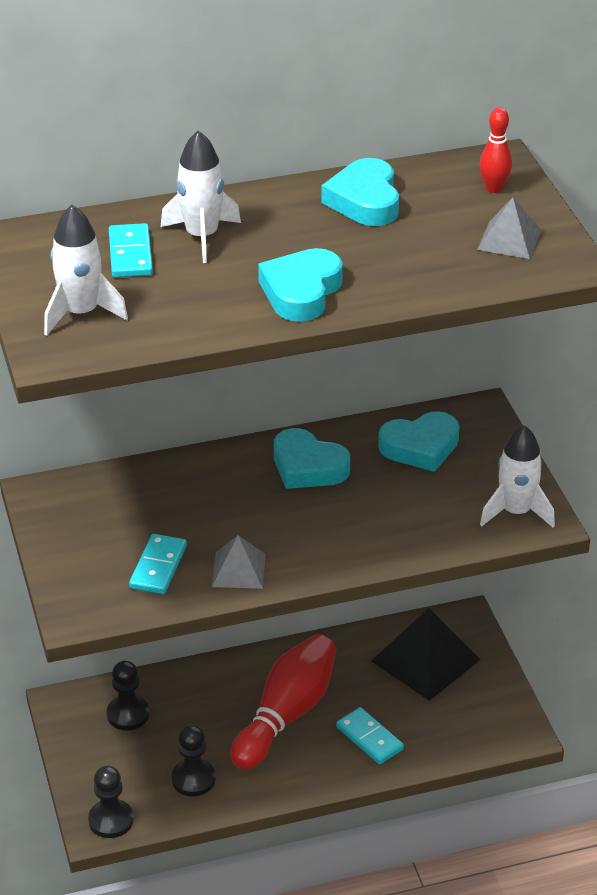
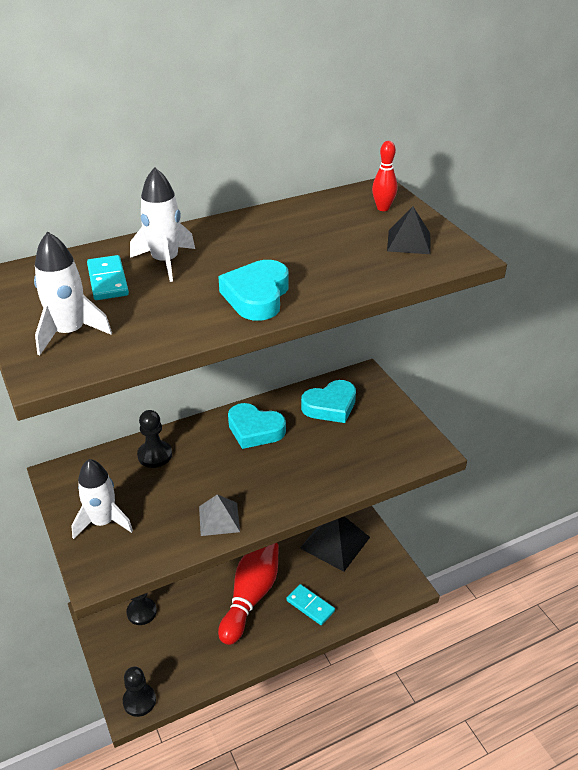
camera: 10 degrees left, 0 degrees up
turquoise domino [129,534,187,594] -> none
black pawn [172,725,216,796] -> black pawn moved to [137,410,172,468]
turquoise heart [321,158,399,226] -> none
grey pyramid [477,198,542,259] -> black pyramid [387,206,430,254]
white rocket [480,425,555,528] -> white rocket moved to [71,459,133,539]

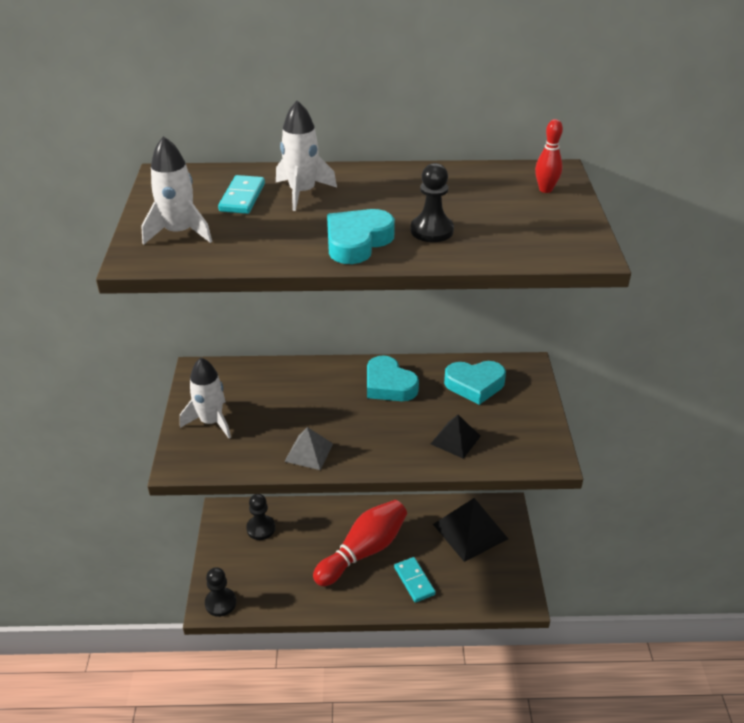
camera: 25 degrees right, 0 degrees up
black pawn [137,410,172,468] -> black pawn moved to [411,163,454,242]
black pyramid [387,206,430,254] -> black pyramid moved to [431,415,481,459]

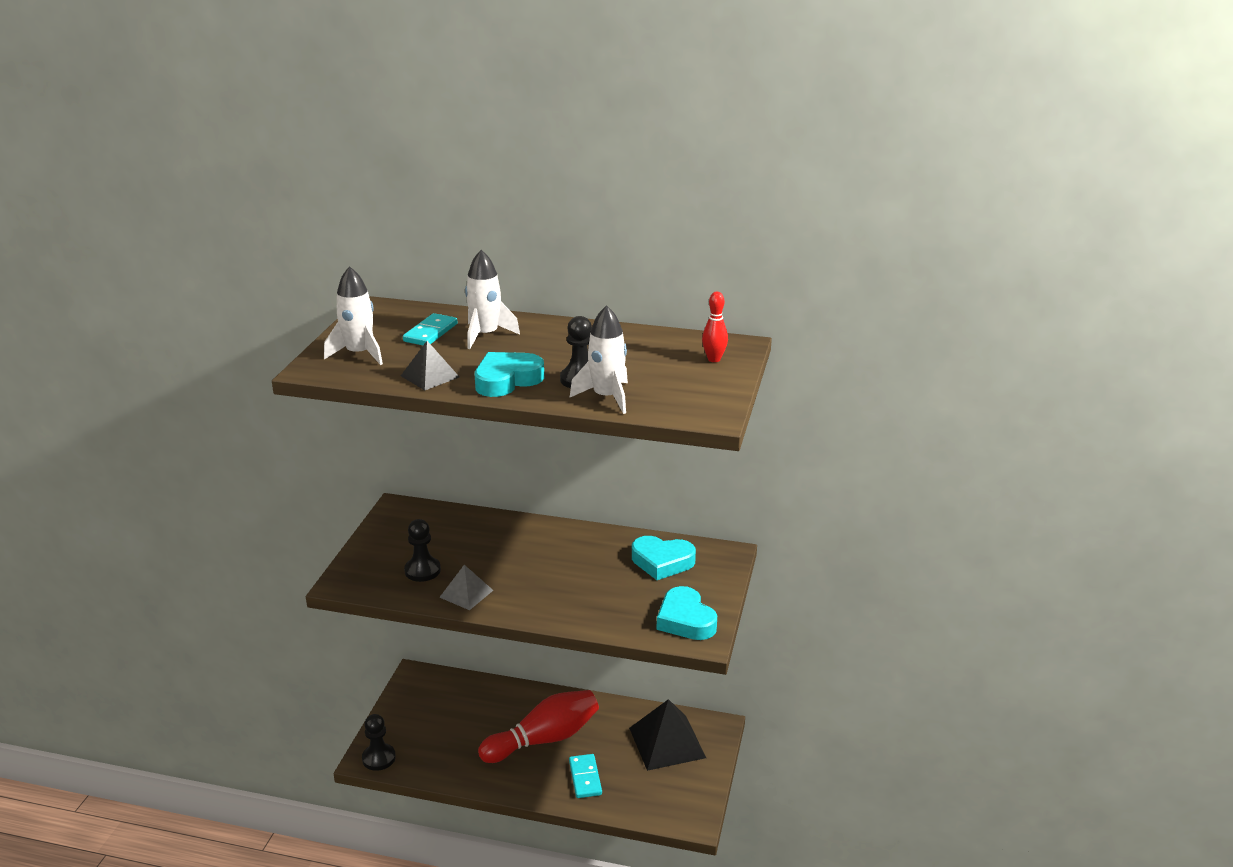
camera: 15 degrees right, 10 degrees down
white rocket [180,358,231,439] -> white rocket moved to [570,305,628,414]
black pawn [246,494,275,540] -> black pawn moved to [404,519,441,582]
turquoise heart [367,355,419,401] -> turquoise heart moved to [657,586,717,640]
black pyramid [431,415,481,459] -> black pyramid moved to [401,341,459,390]

